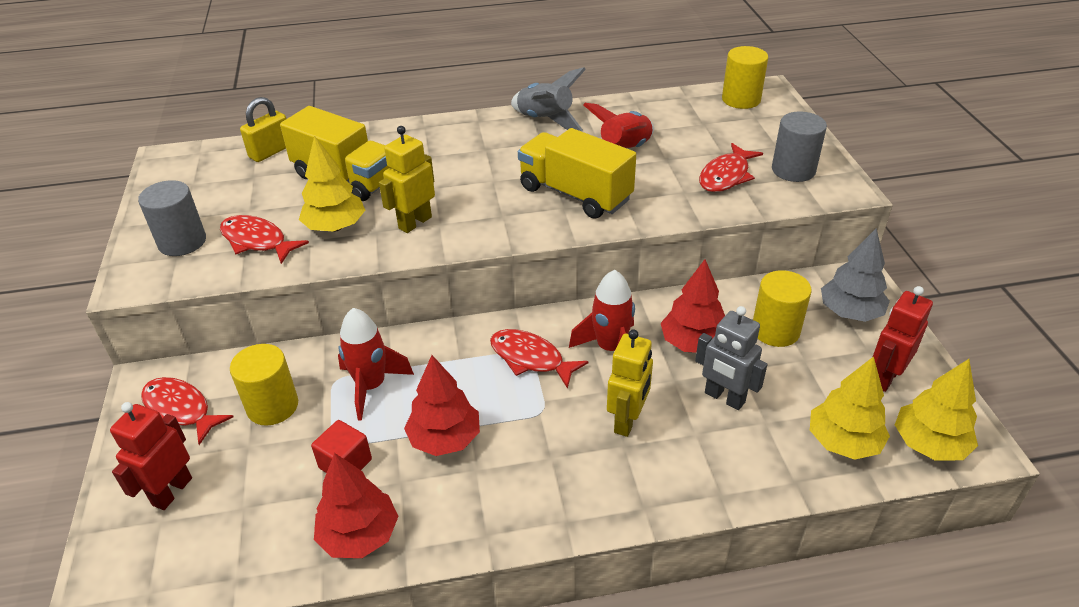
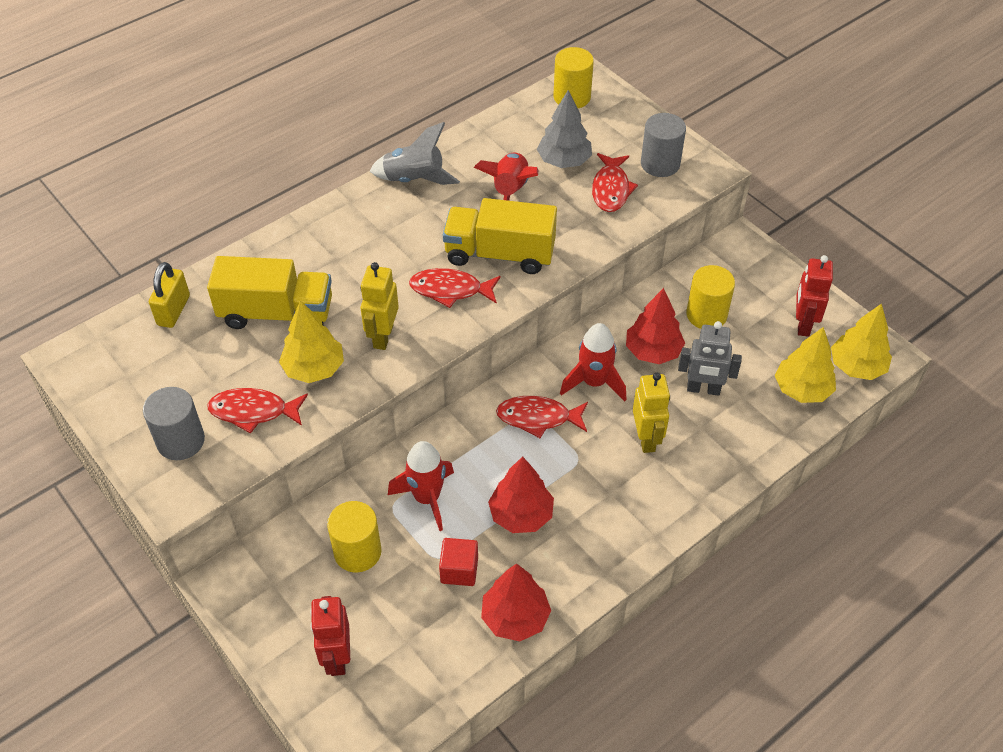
camera: 30 degrees left, 10 degrees up
red fish [141,377,234,445] -> red fish moved to [409,268,501,308]
grey tree [821,228,890,322] -> grey tree moved to [537,90,592,168]

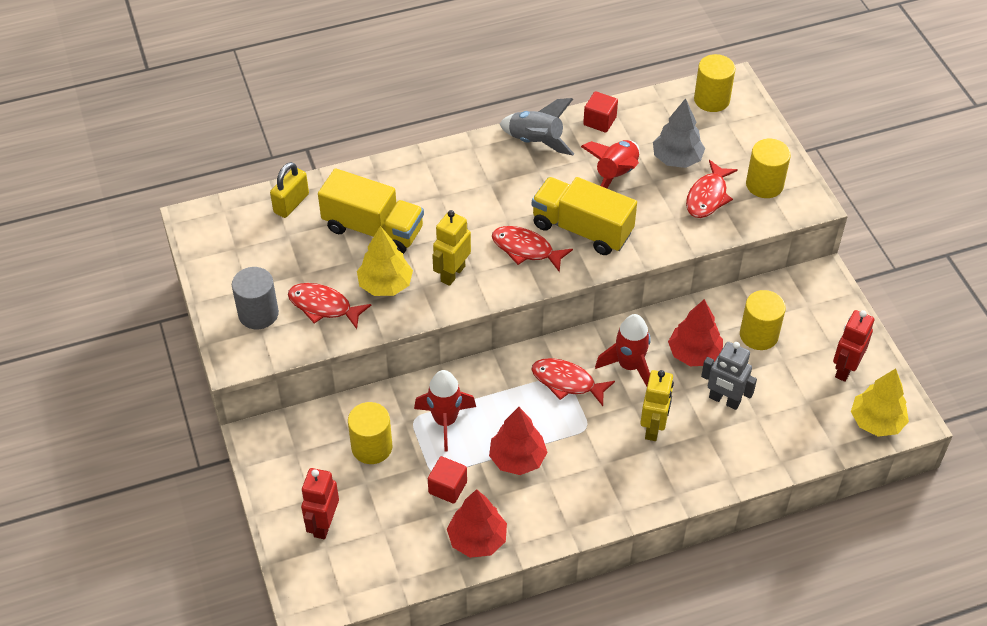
camera: 20 degrees right, 0 degrees up
grey cylinder [641,113,686,177] -> yellow cylinder [746,139,791,198]
yellow tree [775,327,836,403] -> none
none -> red cube [583,91,618,133]

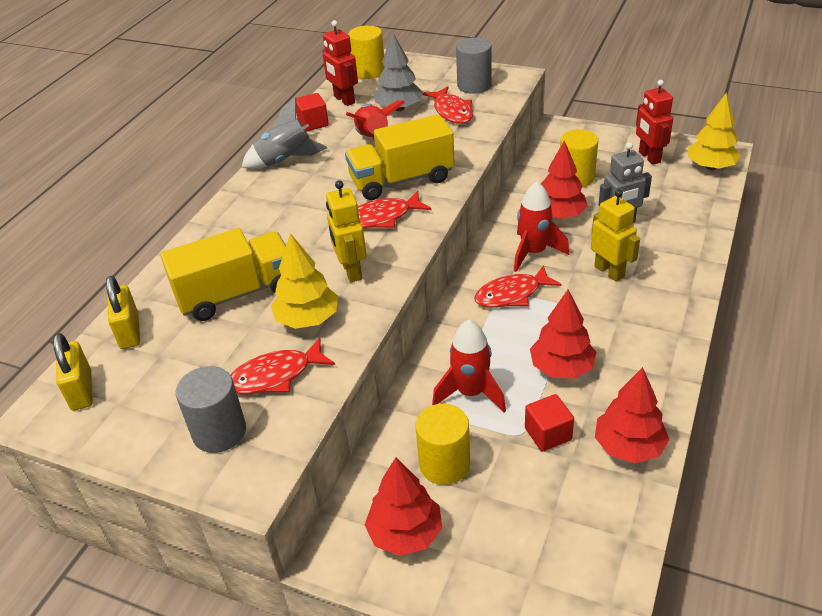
camera: 45 degrees left, 10 degrees down
red robot [301,468,339,539] -> red robot moved to [323,20,358,106]
yellow cylinder [746,139,791,198] -> grey cylinder [456,38,492,94]
none -> yellow padlock [53,333,93,411]
none -> red tree [365,457,442,556]

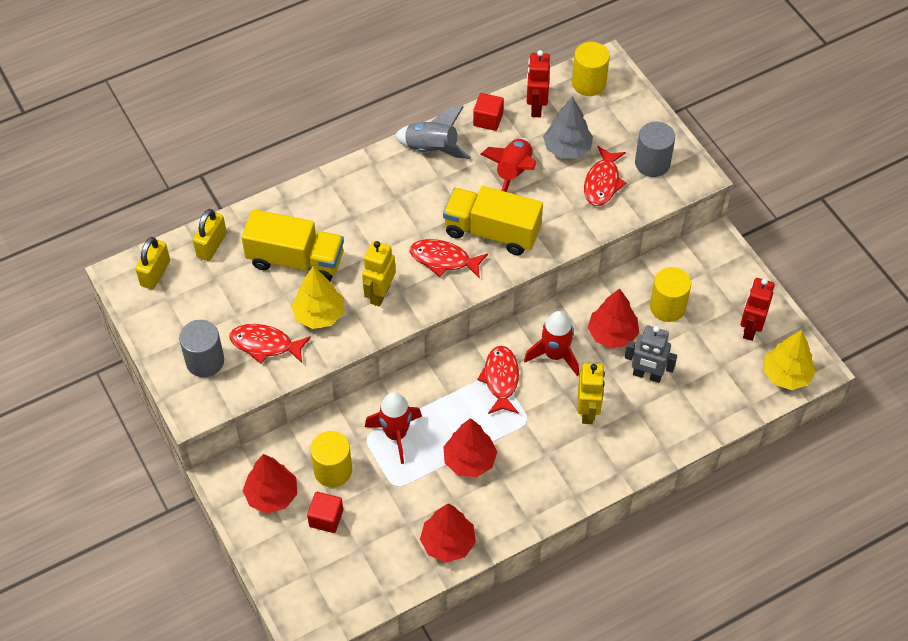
camera: 35 degrees right, 15 degrees up
red fish [474,265,562,308] -> red fish turned 75 degrees clockwise [477,346,519,414]
red cube [525,394,574,452] -> red cube moved to [307,492,343,533]

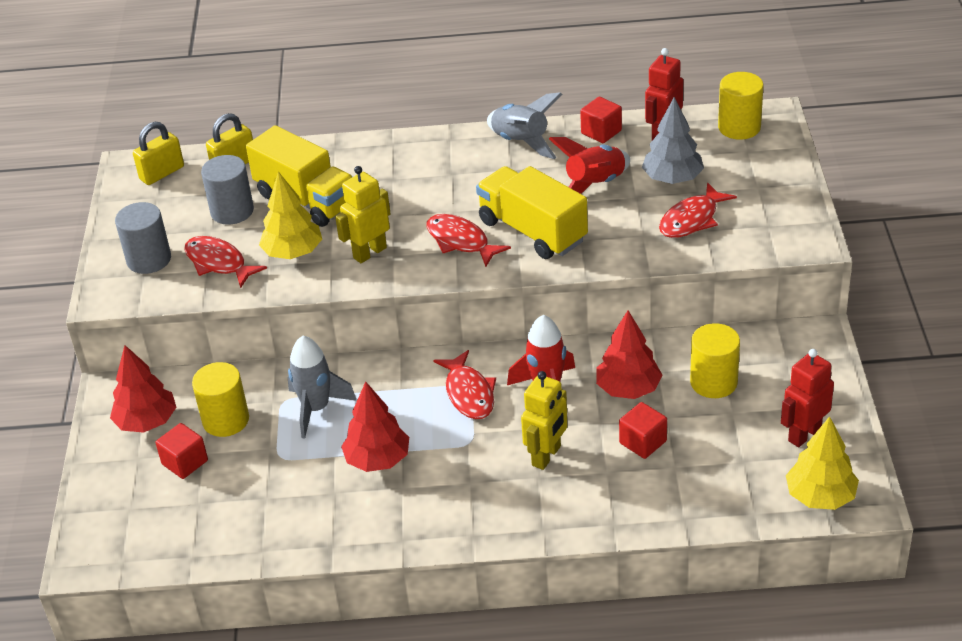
camera: 30 degrees right, 15 degrees down
red rocket [365,392,422,464] -> grey rocket [288,336,357,439]
red tree [420,504,476,563] -> none
red fish [477,346,519,414] -> red fish turned 135 degrees clockwise [433,350,496,419]
grey robot [625,325,677,383] -> red cube [619,402,667,459]
grey cylinder [635,122,675,177] -> grey cylinder moved to [201,155,254,225]

